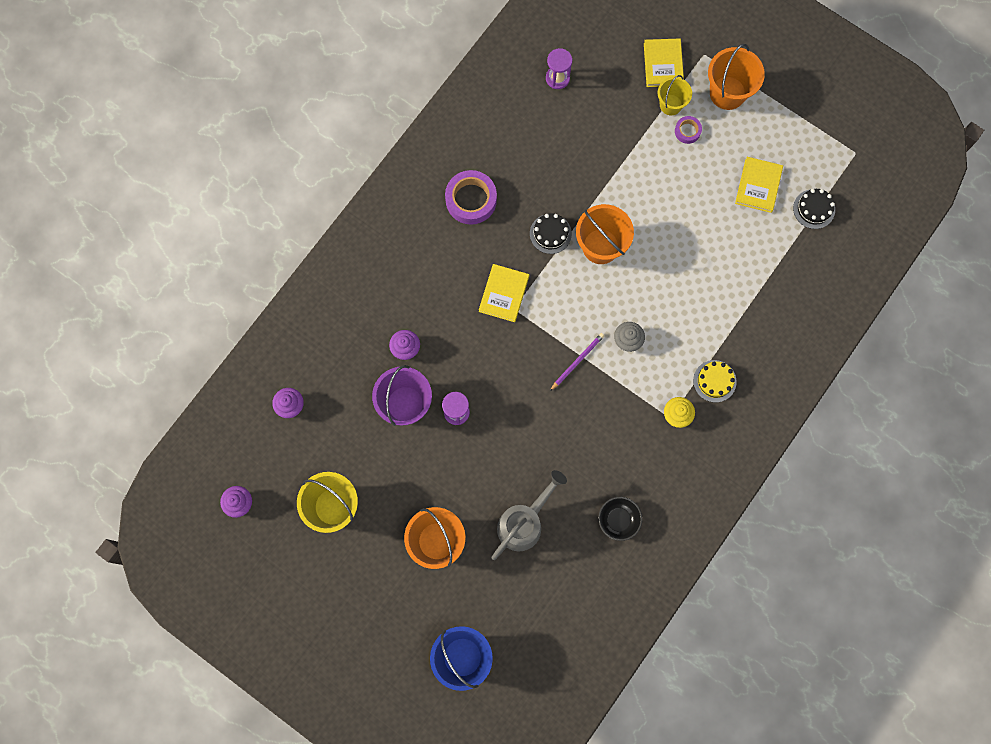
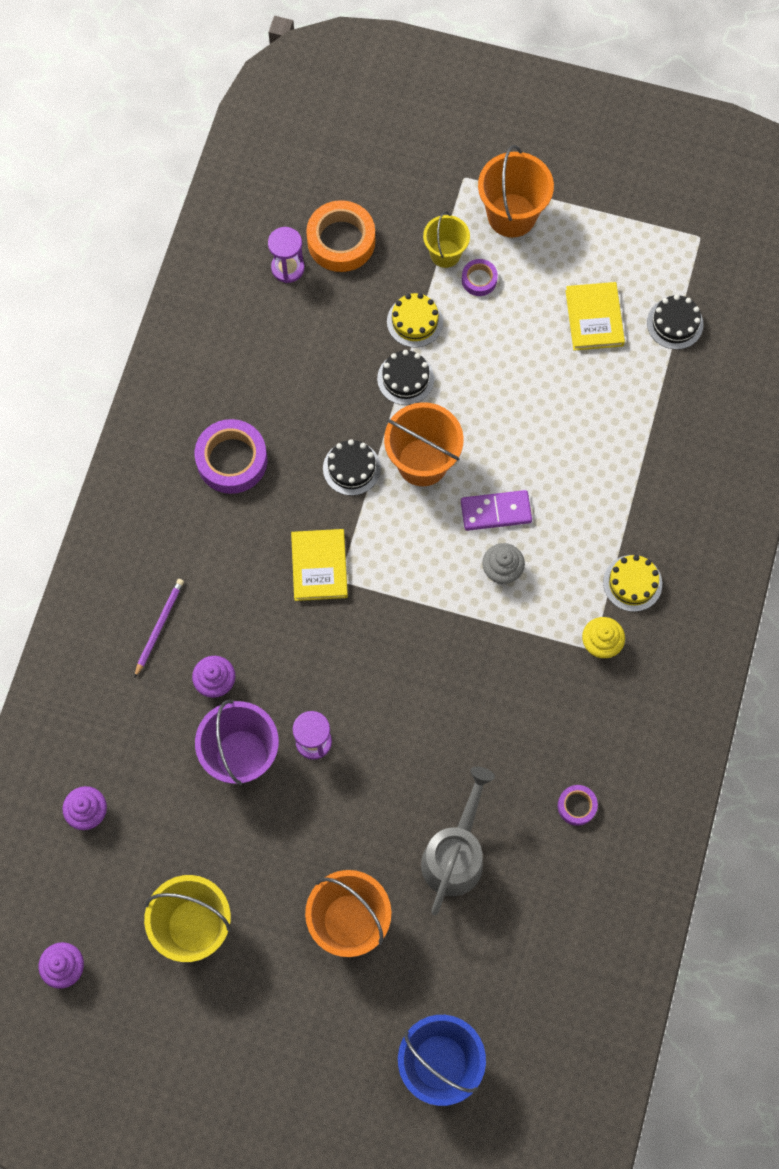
camera: 20 degrees left, 5 degrees down
purple pencil [550,333,604,391] -> purple pencil moved to [134,579,184,678]
black bowl [598,497,643,541] -> purple tape [558,785,598,826]
yellow book [644,39,684,87] -> none
none -> orange tape [306,200,375,272]
none -> black cake [377,350,434,405]
none -> yellow cake [387,293,443,348]
none -> purple domino [461,490,532,531]

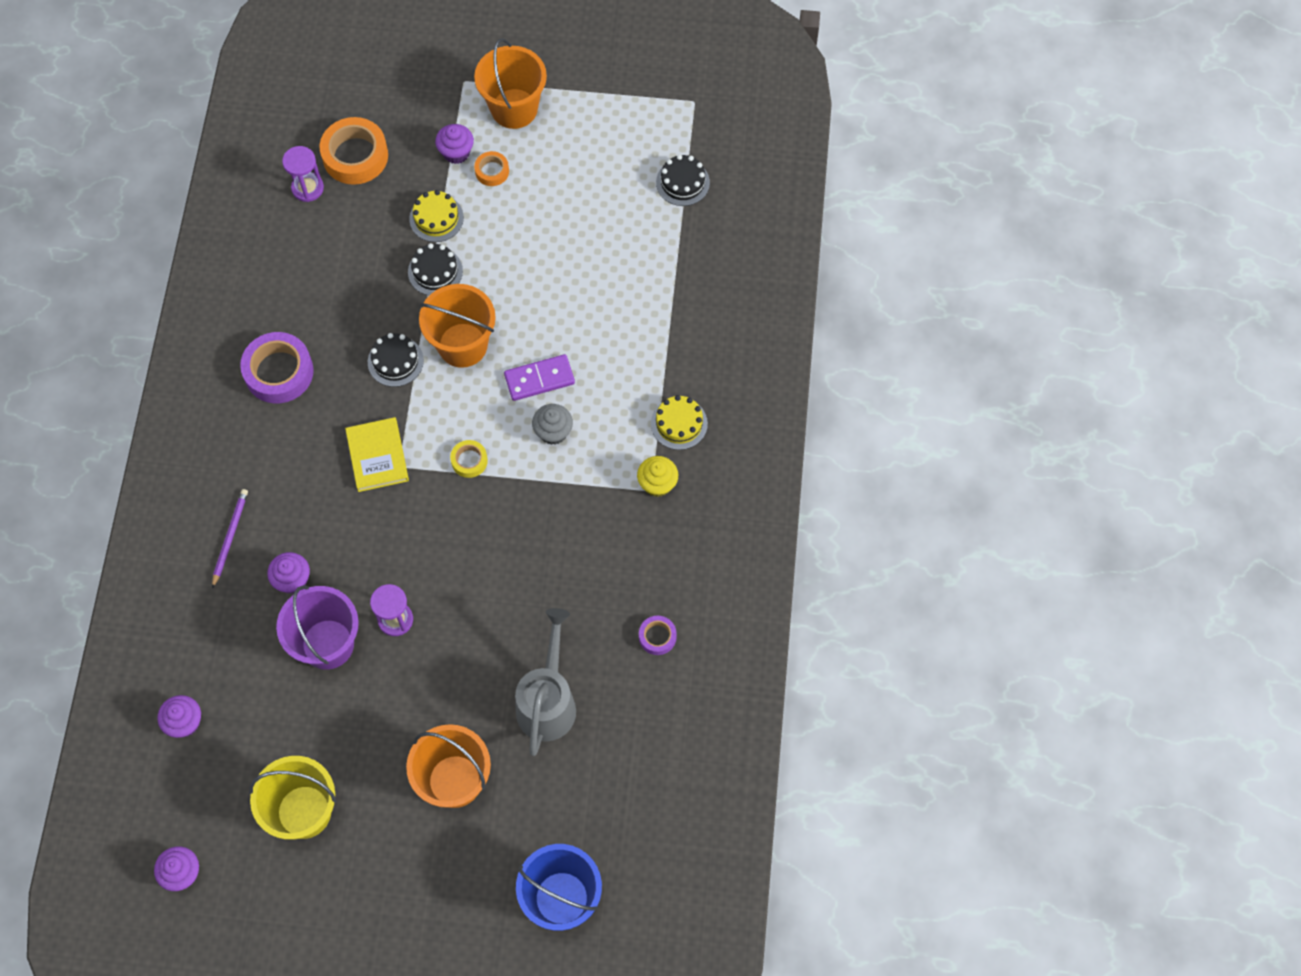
camera: 10 degrees left, 5 degrees down
yellow bucket [423,211,470,268] -> purple cupcake [435,124,474,164]
purple tape [462,259,498,296] -> orange tape [474,151,509,186]
yellow book [566,282,625,351] -> none
none -> yellow tape [450,440,488,478]

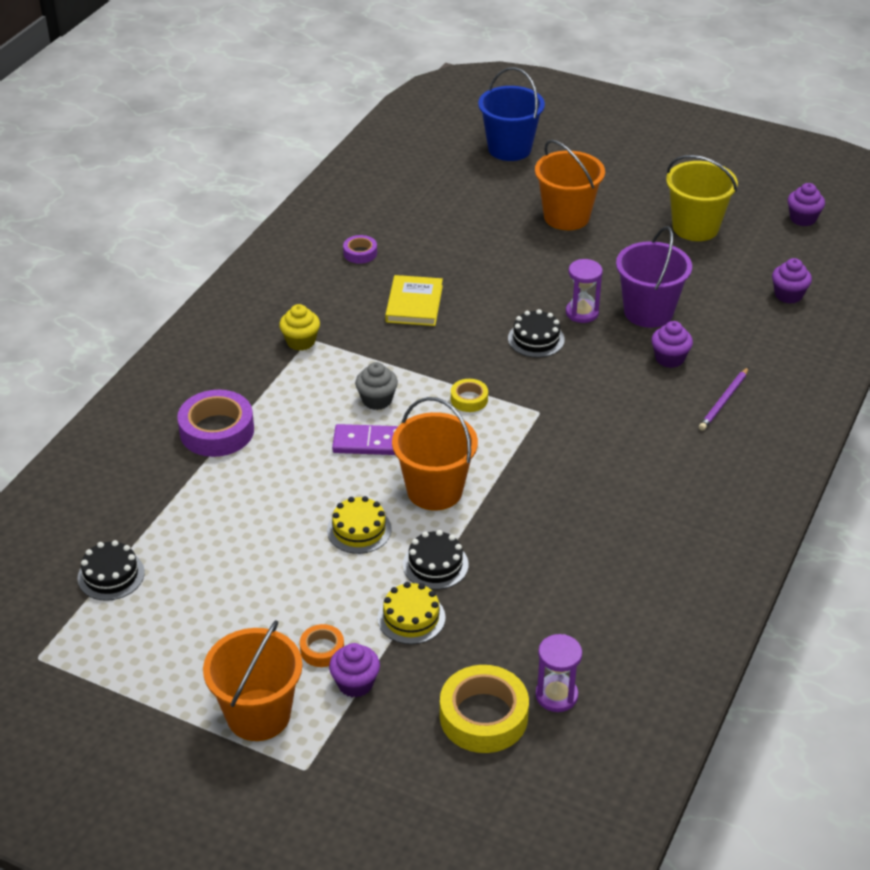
camera: 160 degrees left, 25 degrees down
purple tape [240,332,314,404] -> purple tape moved to [177,390,254,457]
orange tape [320,117,388,185] -> yellow tape [440,665,529,753]
yellow book [345,417,409,492] -> yellow book moved to [385,275,443,326]
black cake [368,333,424,387] -> black cake moved to [508,309,565,358]
grey watering can [515,608,576,756] -> none
yellow cake [651,395,708,450] -> yellow cake moved to [327,496,392,554]

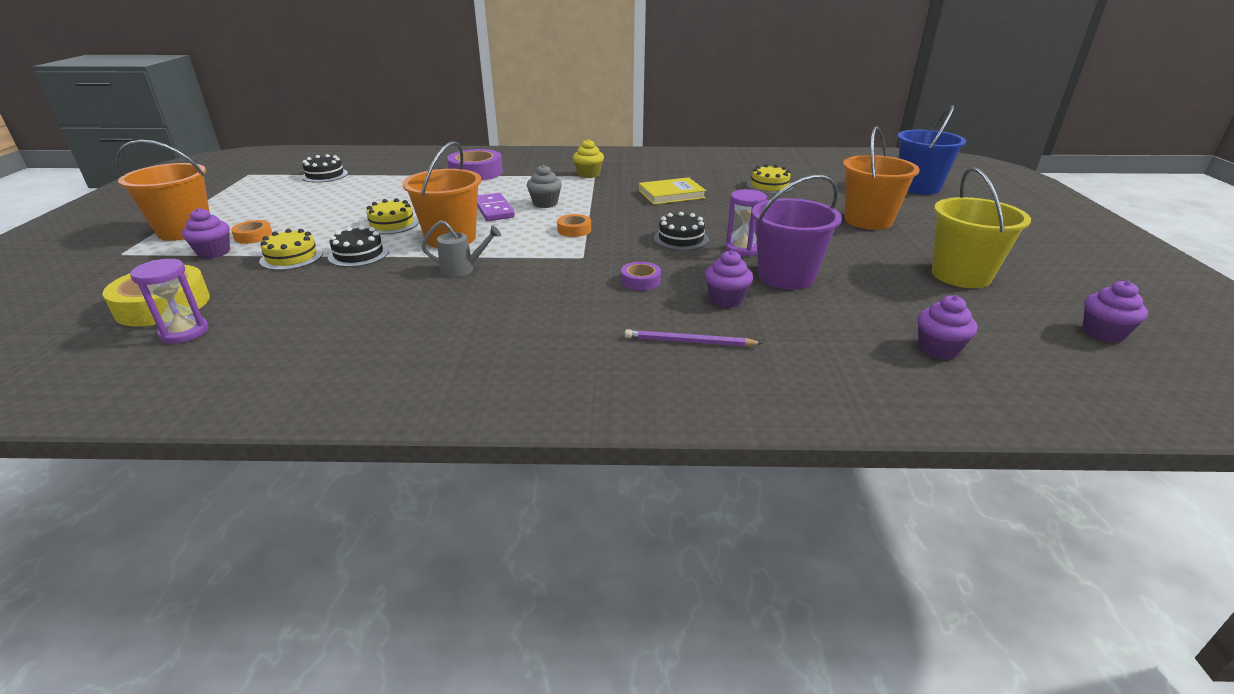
camera: 65 degrees right, 10 degrees down
purple tape [343,235,377,264] -> purple tape moved to [621,262,661,291]
yellow tape [451,379,488,412] -> orange tape [557,214,591,237]
none -> grey watering can [421,220,501,277]
none -> yellow cake [747,164,793,194]

